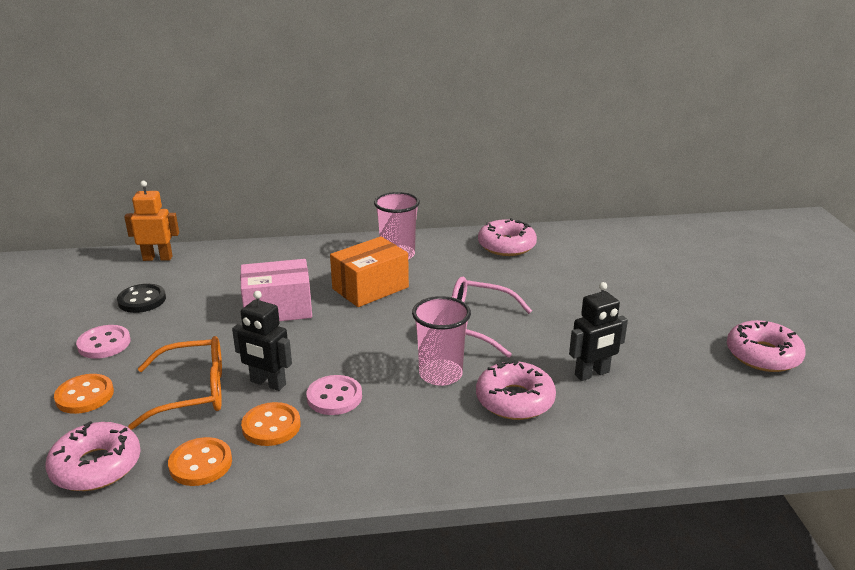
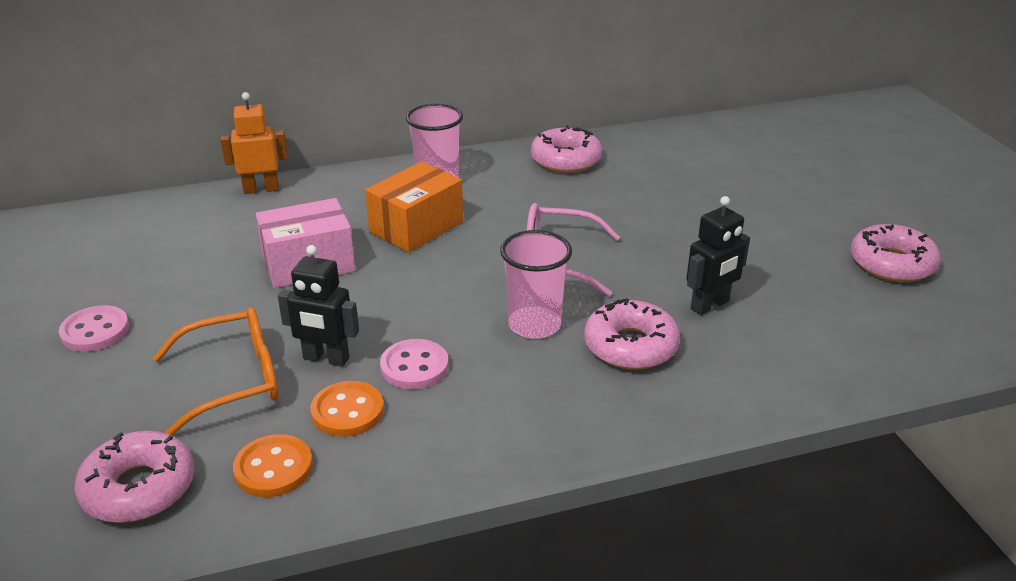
camera: 10 degrees left, 5 degrees up
orange button [54,374,114,414] -> none
black button [117,284,166,313] -> none
orange robot [124,181,179,261] -> orange robot moved to [220,92,288,194]

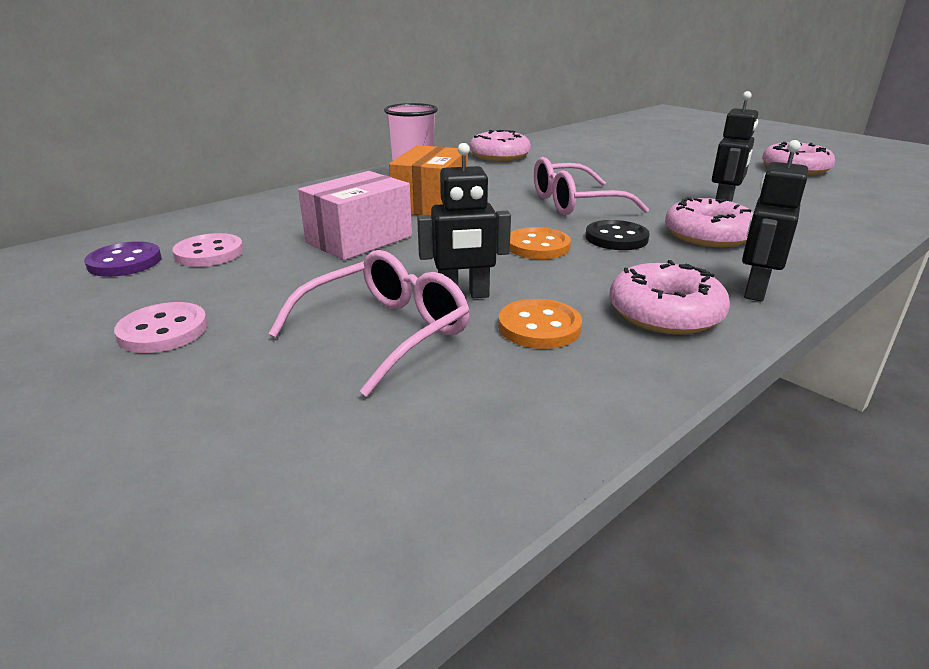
camera: 25 degrees left, 5 degrees down
pink donut [75,431,195,523] -> pink donut moved to [609,260,730,335]
orange glasses [153,307,279,435] -> pink glasses [269,250,470,397]
orange robot [220,92,288,194] -> none
orange button [233,434,312,497] -> orange button moved to [510,227,571,259]
pink button [380,339,449,389] -> pink button moved to [172,233,243,267]
pink cup [500,230,572,339] -> black button [586,220,650,250]
none -> purple button [84,241,161,277]
none -> black robot [742,140,808,302]

